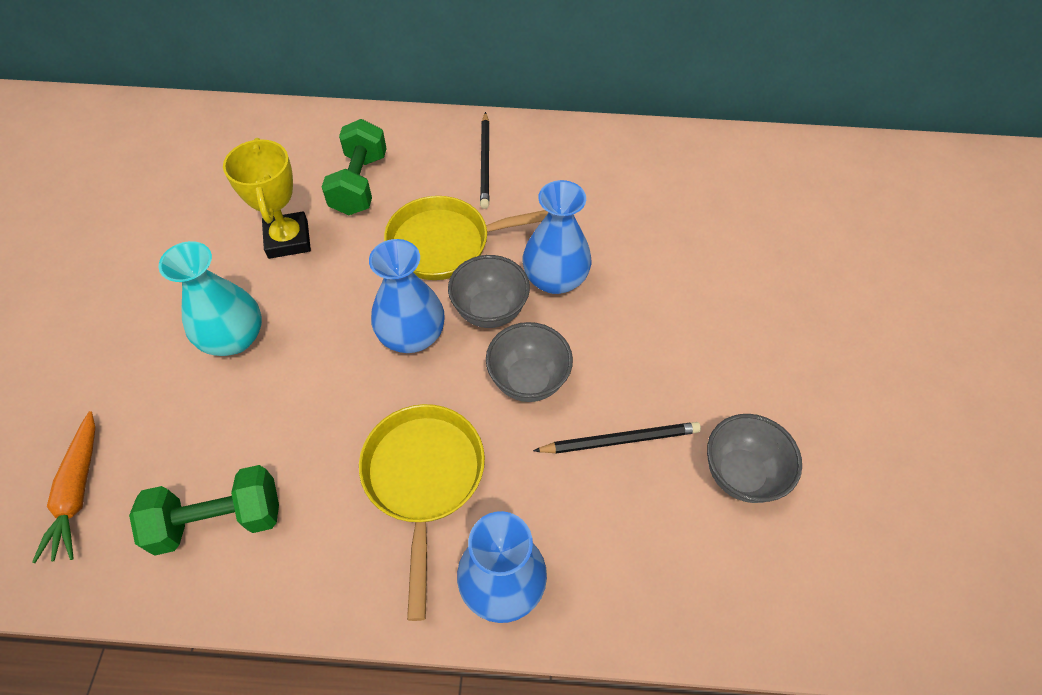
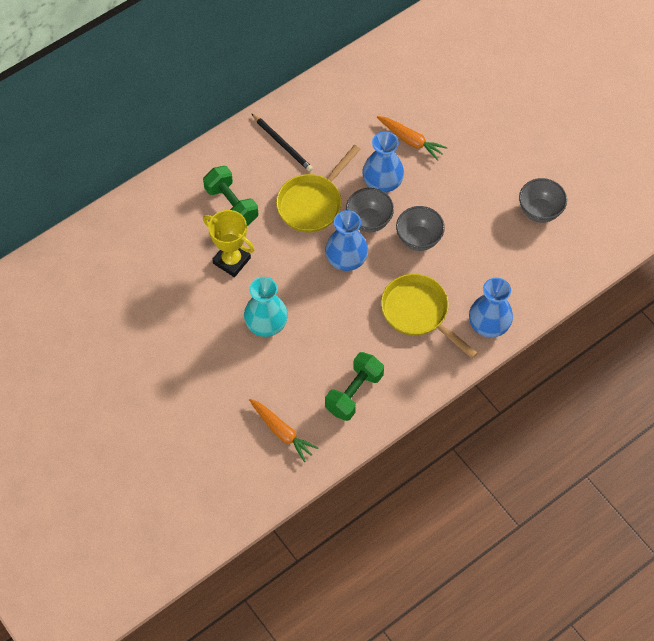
camera: 40 degrees left, 5 degrees up
black pencil [533,422,701,453] -> none
none -> orange carrot [377,116,448,161]

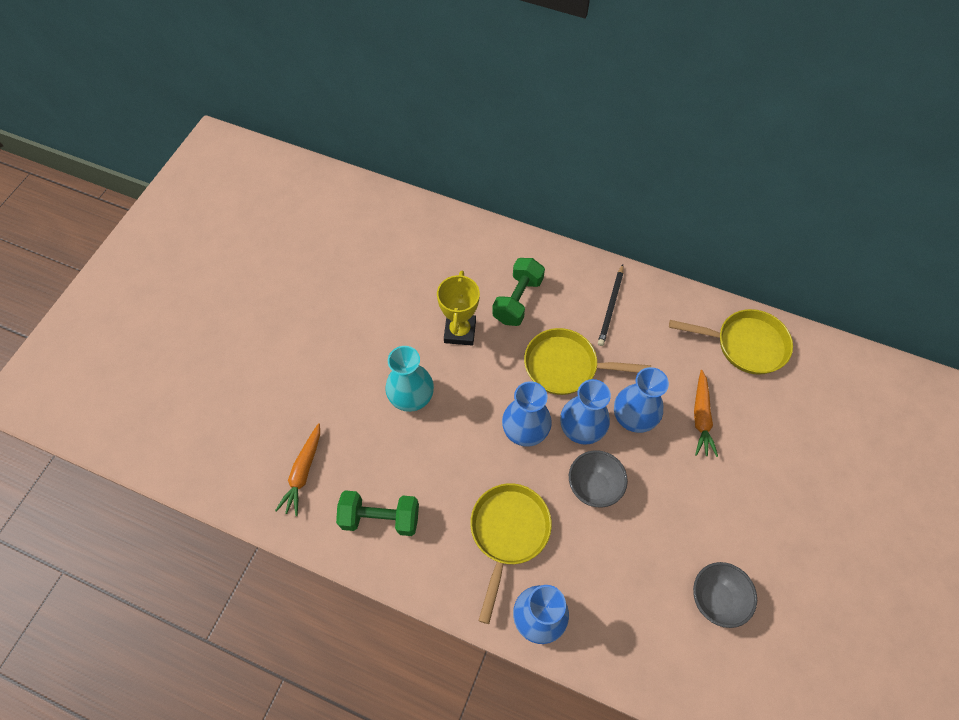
camera: 60 degrees right, 0 degrees up
grey bowl [346,188,394,232] -> blue vase [560,379,611,445]
none -> yellow pan [669,309,793,375]

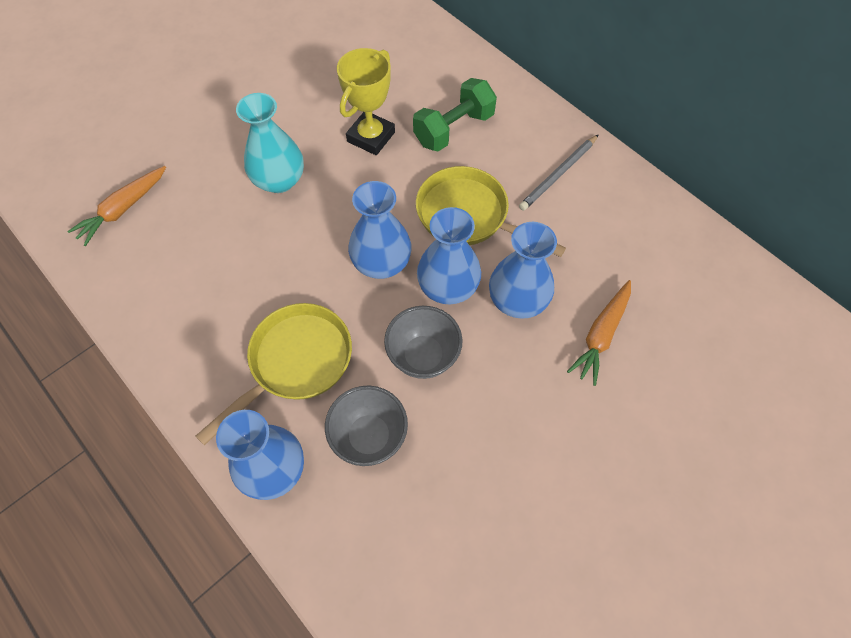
camera: 25 degrees right, 0 degrees up
green dumbbell [336,490,419,536] -> none
black pencil [598,264,624,346] -> grey pencil [519,134,599,211]
yellow pan [669,309,793,375] -> none
grey bowl [693,562,757,628] -> grey bowl moved to [325,386,408,466]

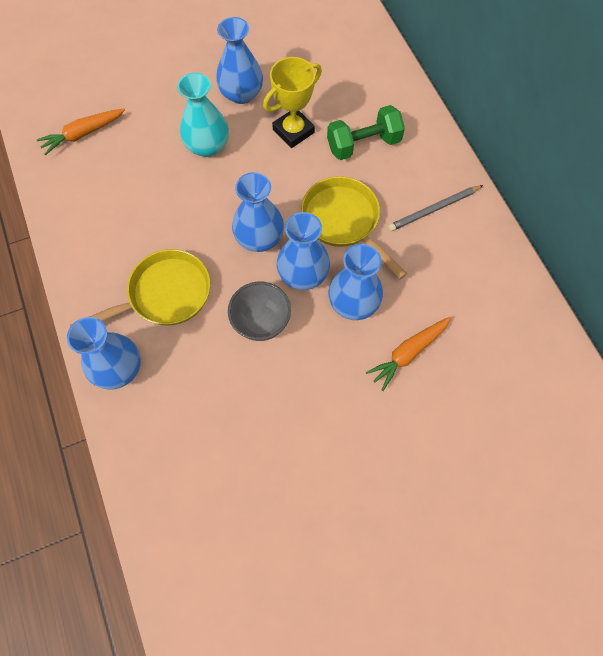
camera: 20 degrees right, 5 degrees up
grey bowl [325,386,408,466] -> none
none -> blue vase [216,17,263,104]

